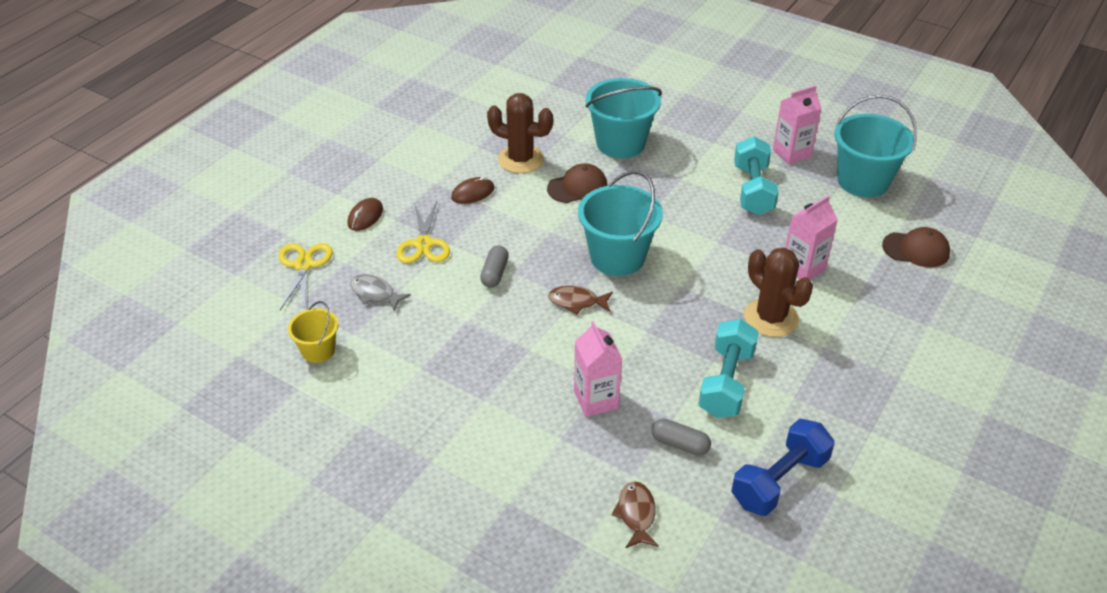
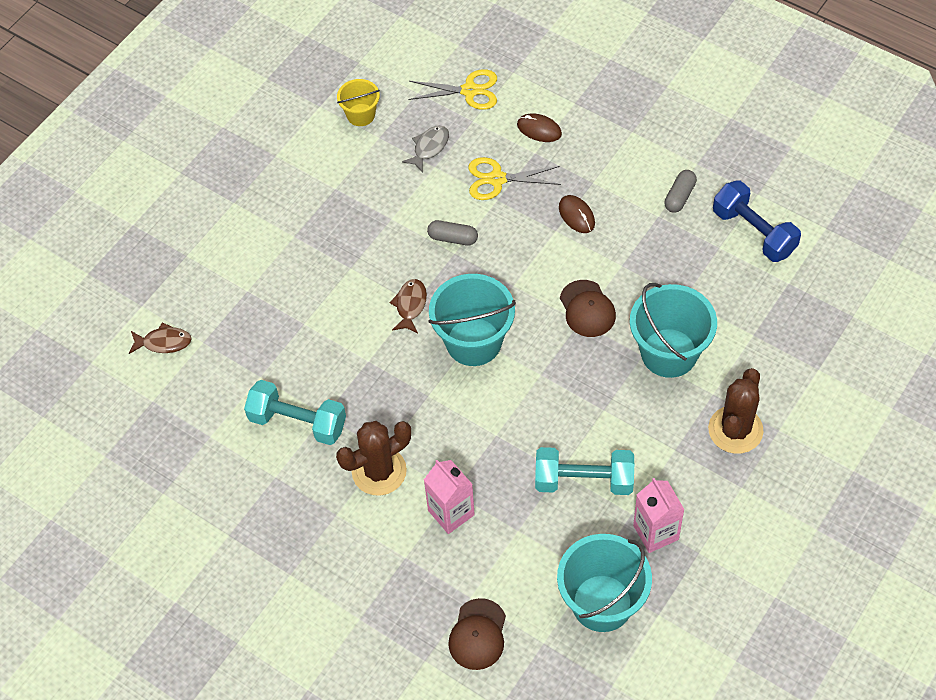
camera: 95 degrees right, 15 degrees up
brown cactus [487,93,553,173] -> brown cactus moved to [708,368,764,454]
pink carton [574,321,622,417] -> none
grey capsule [651,419,711,456] -> grey capsule moved to [664,170,697,213]
blue dumbbell [732,419,834,516] -> blue dumbbell moved to [713,180,801,262]

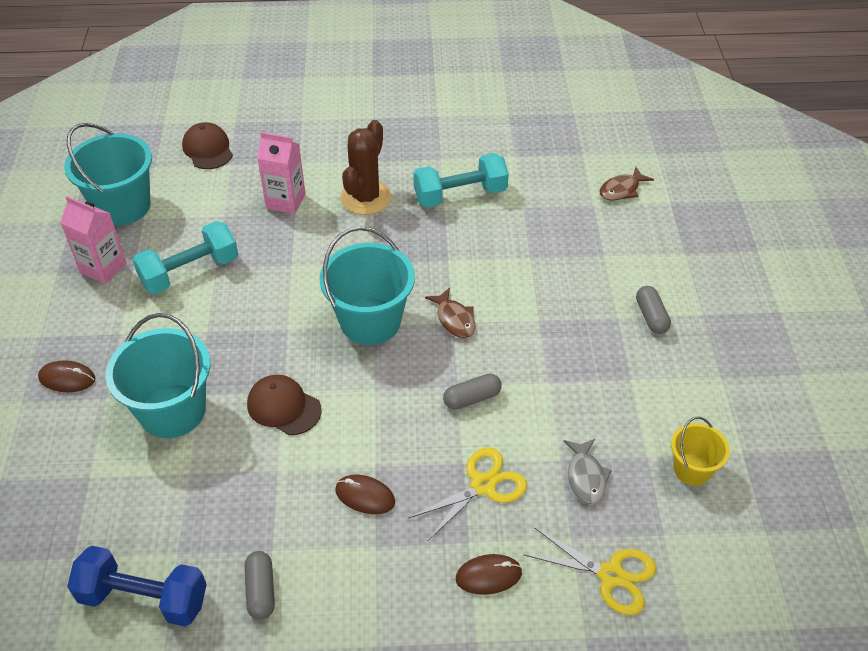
camera: 140 degrees right, 10 degrees down
yellow scissors [409,69,497,110] -> yellow scissors turned 120 degrees counterclockwise [523,528,656,615]
brown cactus [708,368,764,454] -> brown mouse [38,360,95,392]
none -> grey capsule [636,286,671,334]

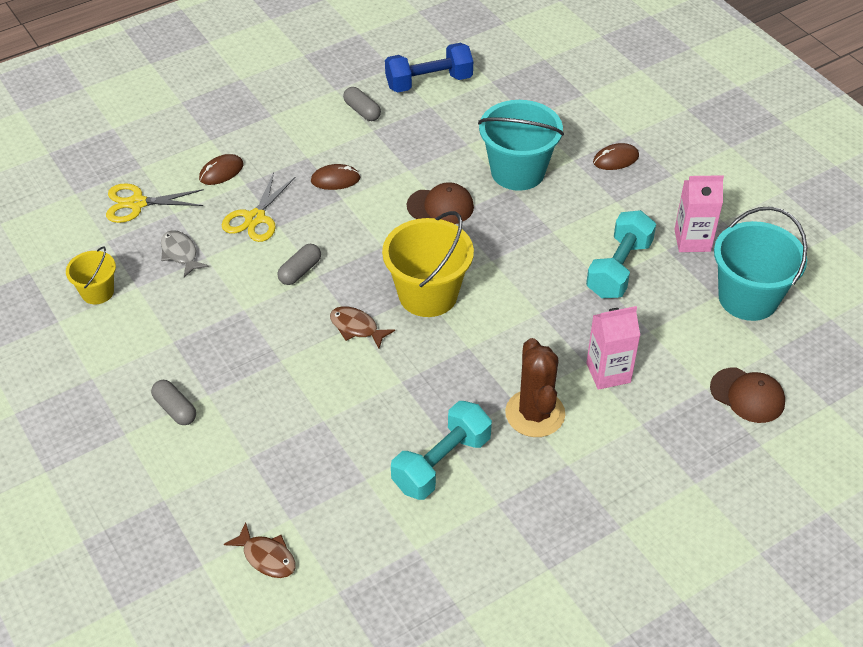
camera: 150 degrees right, 0 degrees up
turquoise bucket [320,226,415,345] -> yellow bucket [382,211,474,317]
brown fish [600,167,654,201] -> brown fish turned 105 degrees clockwise [224,522,296,578]

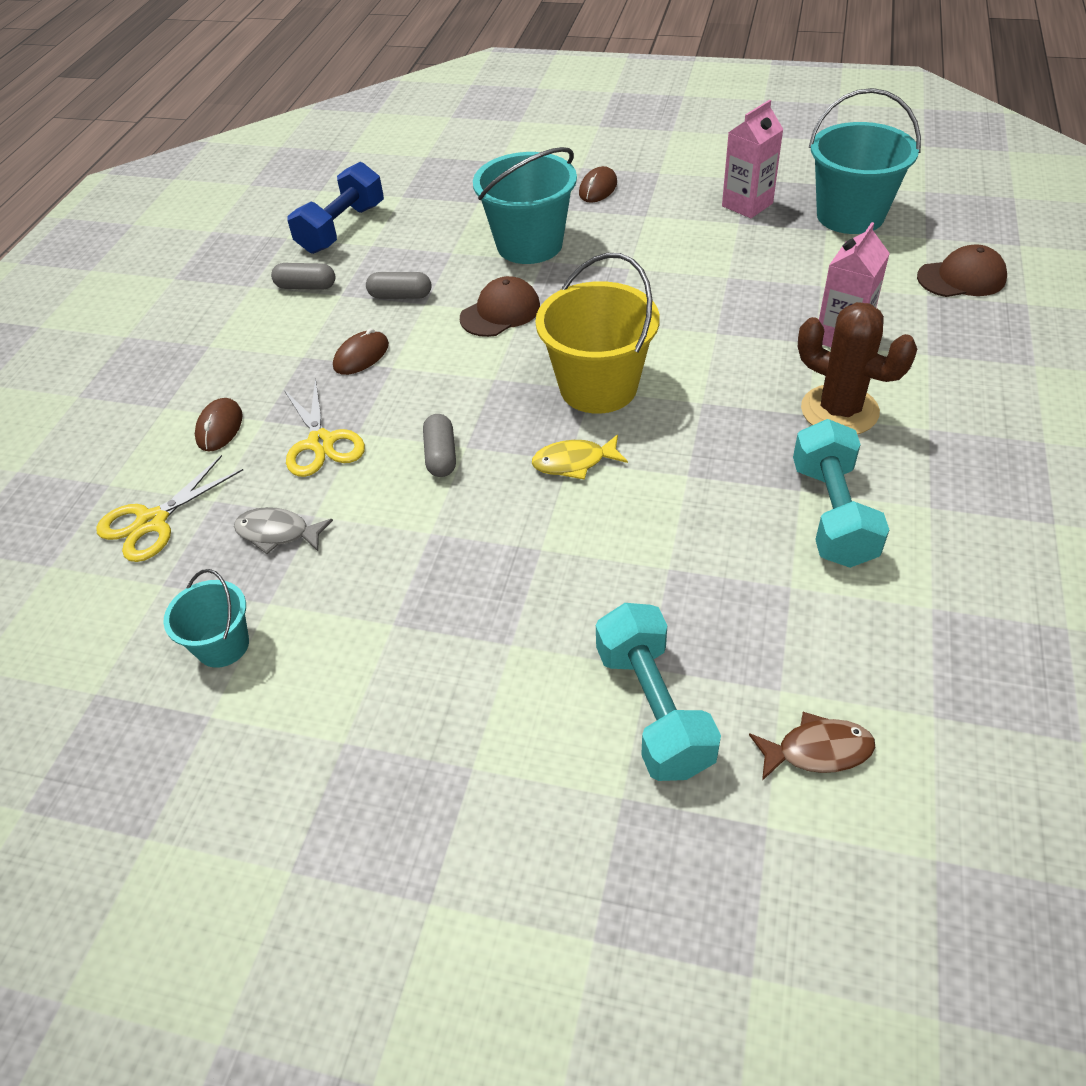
camera: 40 degrees left, 0 degrees up
yellow bucket [66,246,116,304] -> turquoise bucket [163,569,249,668]
grey capsule [151,380,196,425] -> grey capsule moved to [366,272,431,299]
brown fish [330,306,395,348] -> yellow fish [532,434,628,480]
turquoise dumbbell [586,210,656,298] -> turquoise dumbbell moved to [596,603,721,781]

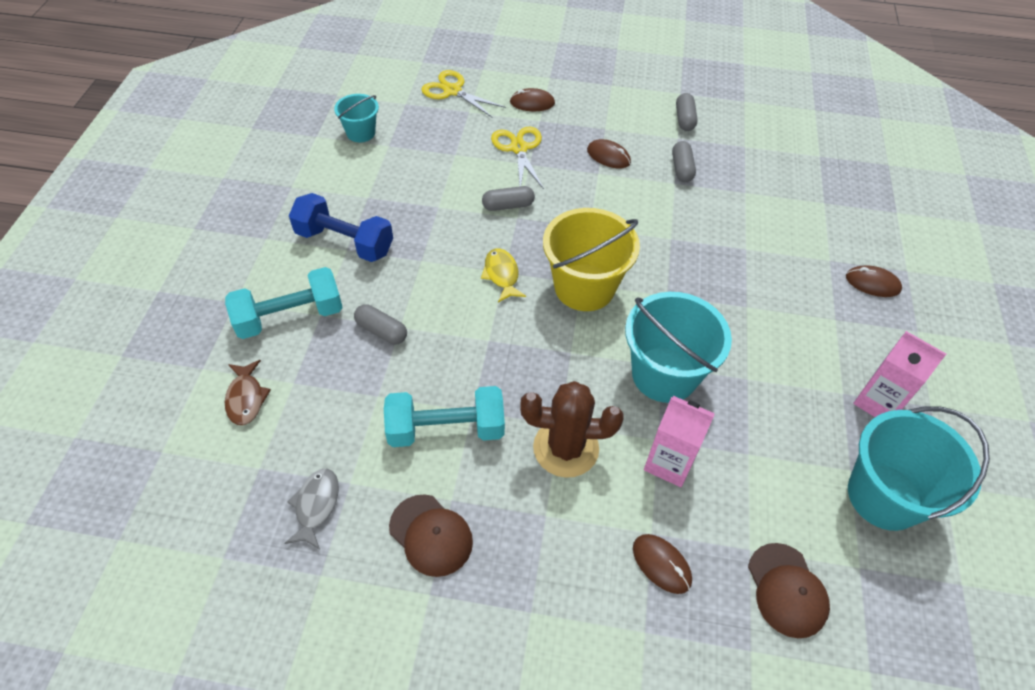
camera: 80 degrees right, 5 degrees up
grey fish [234,507,333,554] -> grey fish moved to [284,469,339,549]
yellow scissors [284,378,365,477] -> yellow scissors turned 105 degrees clockwise [491,127,544,189]
blue dumbbell [287,162,384,254] -> blue dumbbell moved to [289,193,393,262]
brown cap [460,276,540,337] -> brown cap moved to [389,494,473,577]
turquoise bucket [473,147,577,264] -> turquoise bucket moved to [625,292,732,403]
brown cactus [798,302,917,434] -> brown cactus turned 60 degrees clockwise [520,381,624,478]
none -> grey capsule [354,304,407,344]
none -> brown mouse [633,534,692,594]

